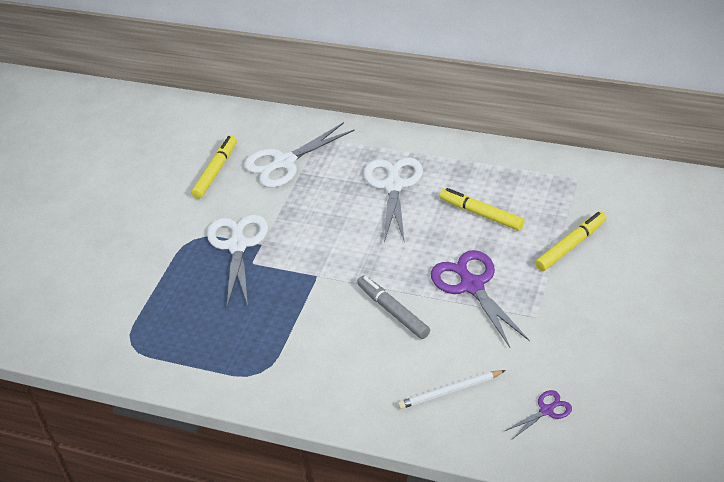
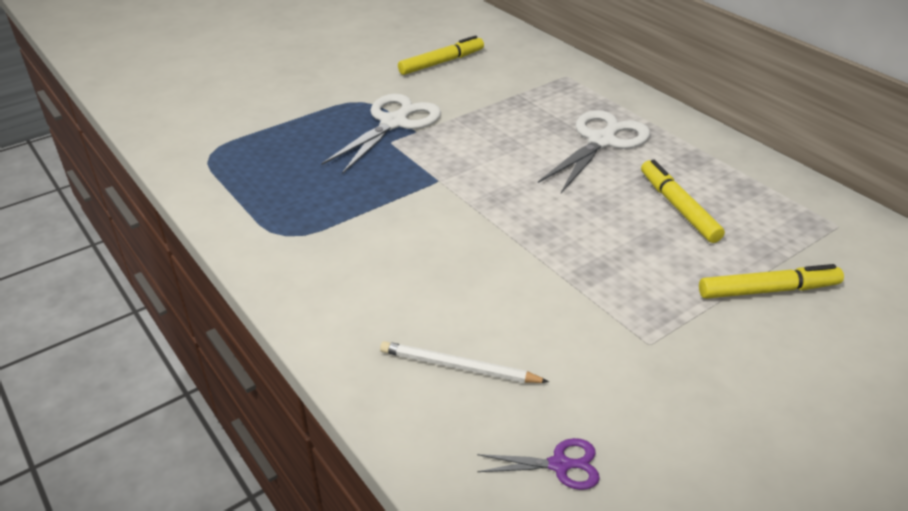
camera: 30 degrees right, 5 degrees down
white scissors [244,122,354,188] -> none
grey marker [357,276,430,339] -> none
purple scissors [430,250,530,347] -> none

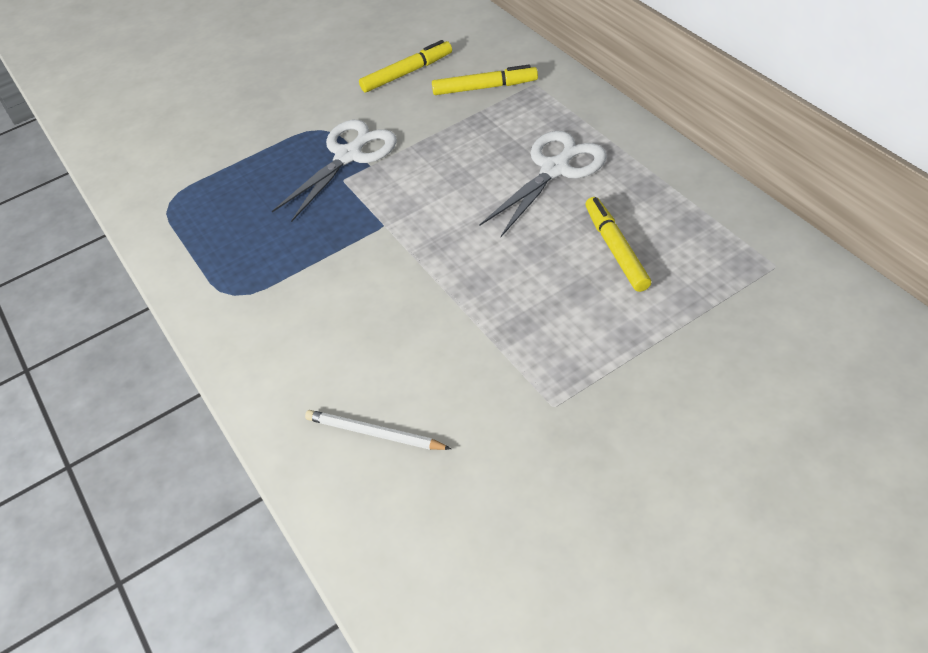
camera: 10 degrees right, 10 degrees up
purple scissors [477,438,600,490] -> none
yellow marker [699,264,844,299] -> yellow marker moved to [432,65,538,95]

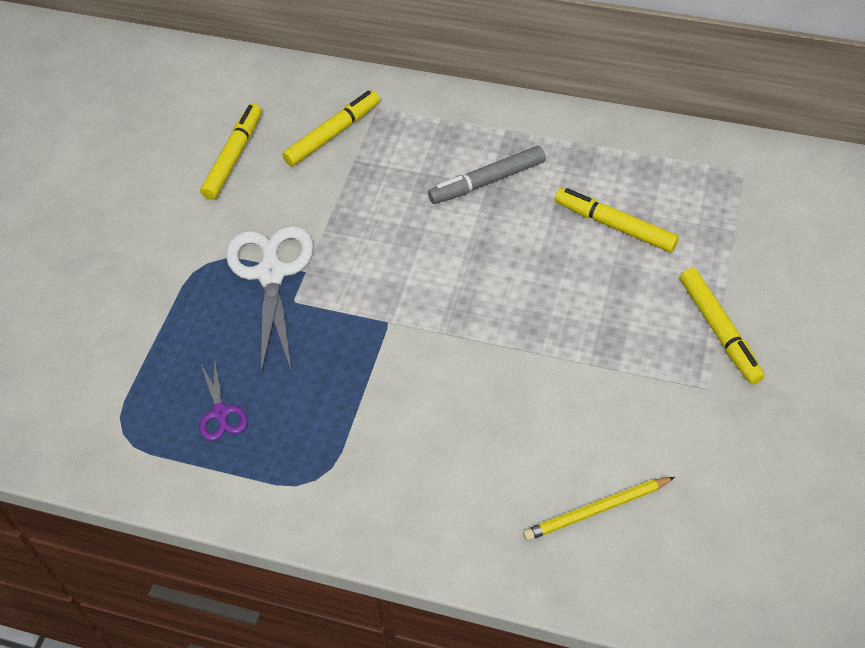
camera: 45 degrees left, 5 degrees up
white pencil [305,410,451,450] -> yellow pencil [523,477,675,541]
white scissors [479,131,607,237] -> grey marker [428,146,546,204]
none -> purple scissors [199,357,248,441]
none -> yellow marker [680,268,765,384]

